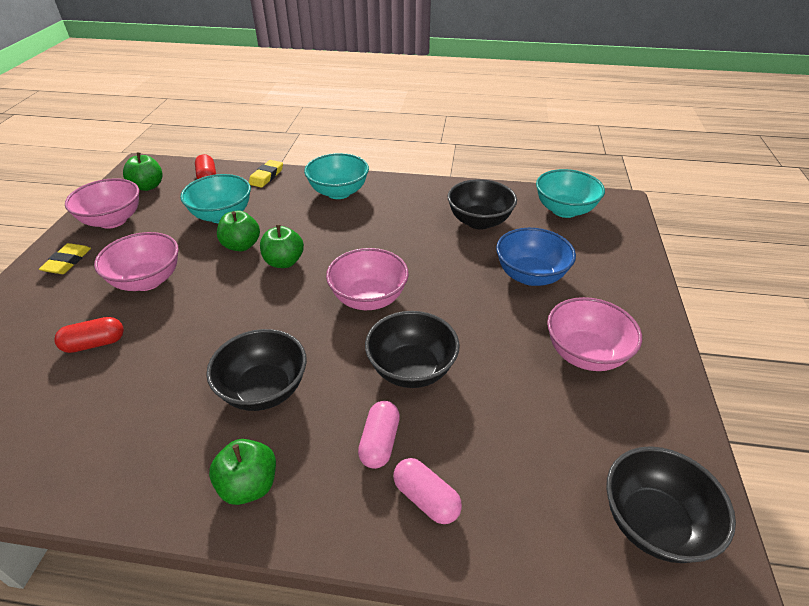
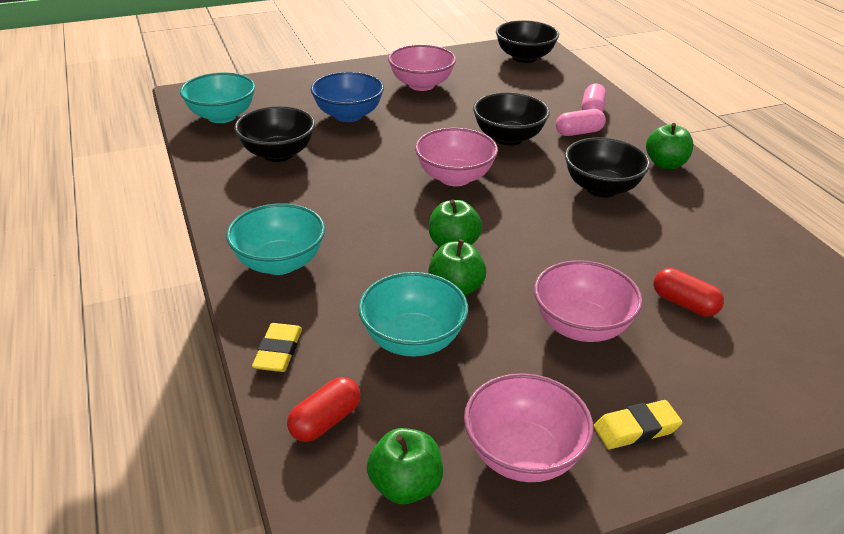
camera: 120 degrees left, 5 degrees down
yellow eraser [249,160,283,188] -> yellow eraser turned 75 degrees counterclockwise [252,323,302,372]

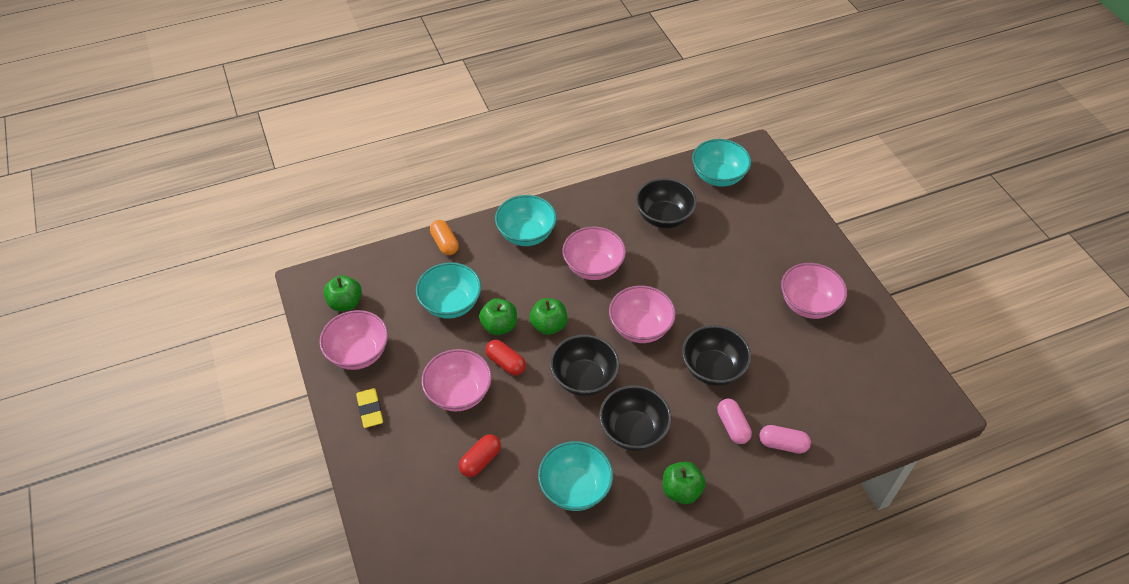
camera: 90 degrees right, 15 degrees up
yellow eraser [252,323,302,372] -> orange capsule [430,220,459,255]
red capsule [287,377,360,442] -> red capsule moved to [485,340,526,376]
blue bowl [311,72,384,122] -> none
black bowl [496,20,559,63] -> black bowl moved to [550,335,619,396]
none -> turquoise bowl [538,441,613,511]
none -> pink bowl [562,227,626,280]

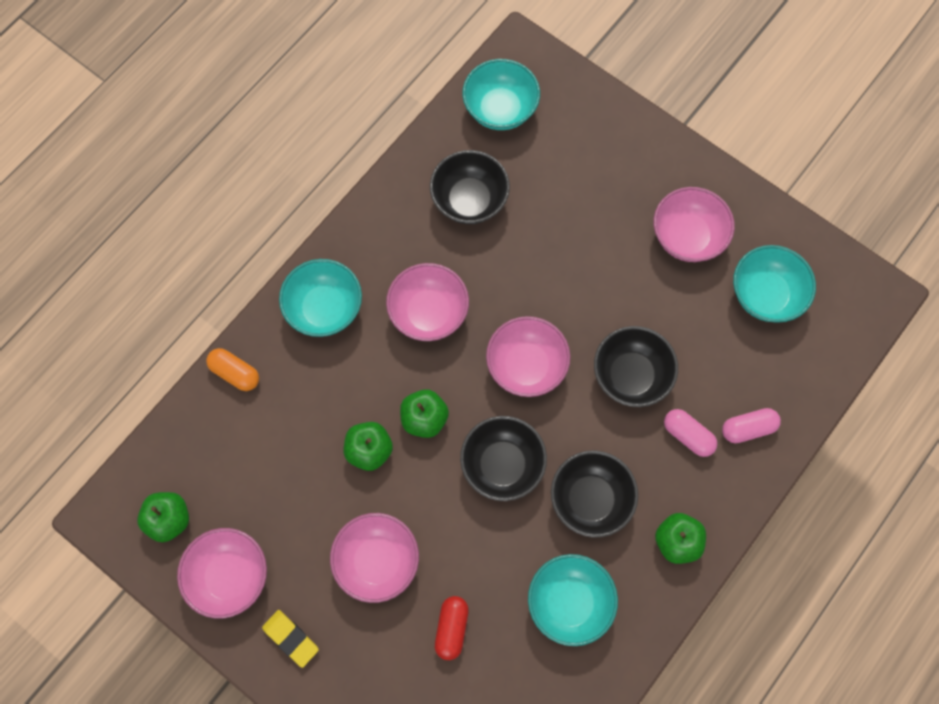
camera: 30 degrees left, 20 degrees up
turquoise bowl [416,262,481,319] -> turquoise bowl moved to [733,245,816,323]
red capsule [485,340,526,376] -> none

